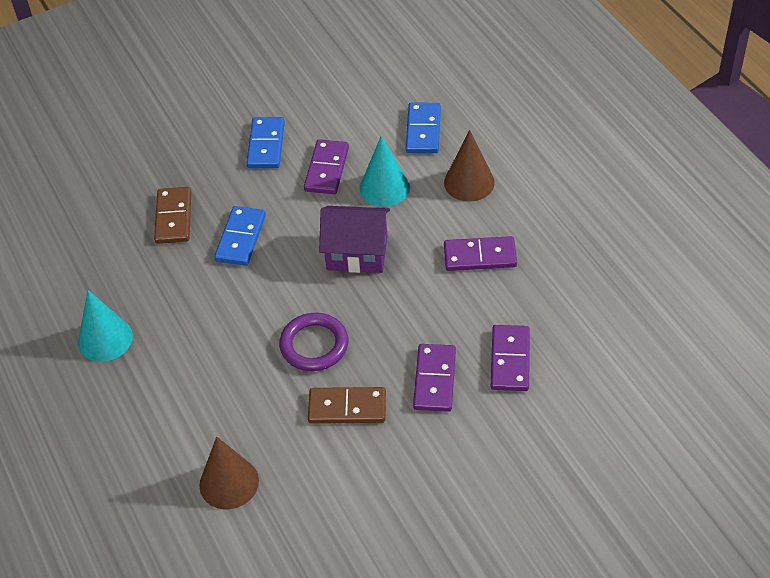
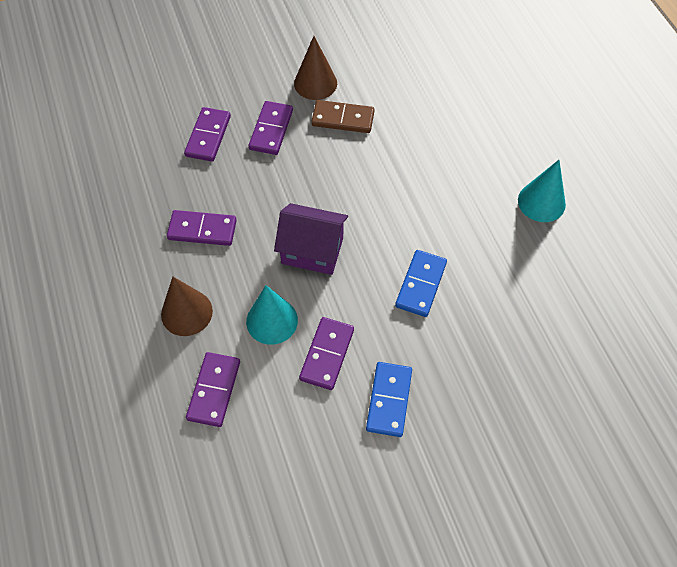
camera: 175 degrees left, 10 degrees up
brown domino [154,187,191,244] -> none
brown cone [199,436,259,509] -> brown cone moved to [294,36,337,100]
purple ring [279,313,348,371] -> none
blue domino [406,103,441,153] -> purple domino [186,352,240,427]

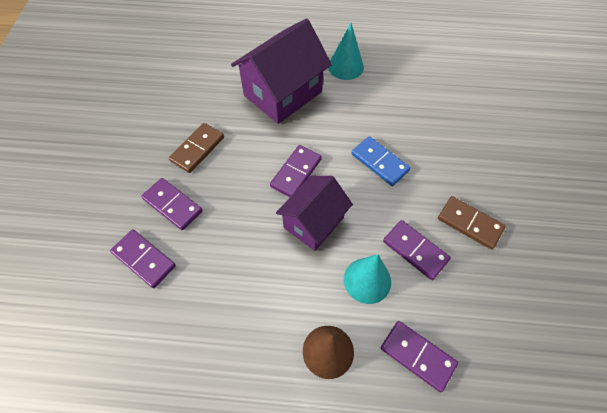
camera: 65 degrees left, 0 degrees up
purple domino [167,210,237,246] -> purple domino moved to [270,145,322,197]
brown cone [294,36,337,100] -> none
blue domino [366,362,412,437] -> brown domino [438,196,506,249]
none -> purple house [231,18,332,124]

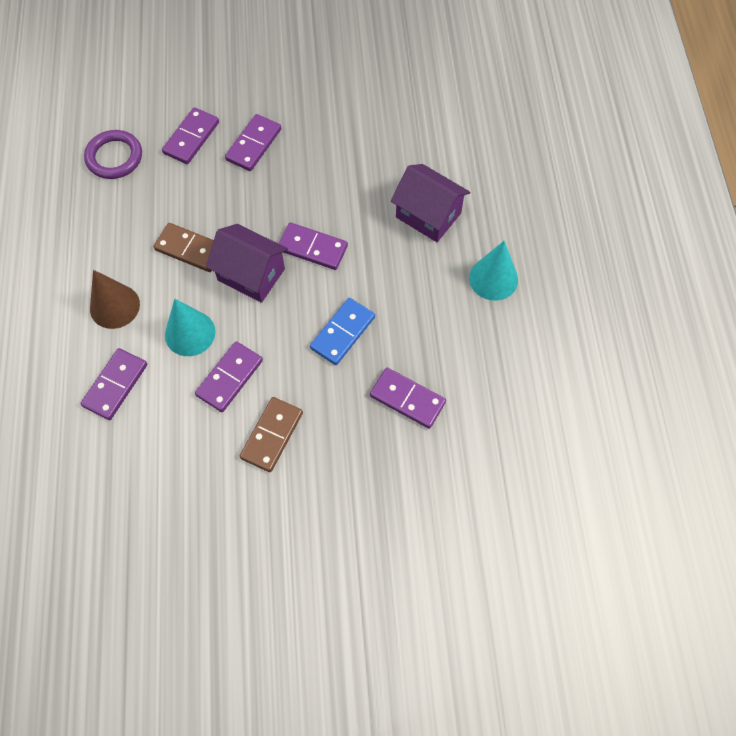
camera: 80 degrees right, 5 degrees up
brown domino [169,123,224,173] -> brown domino moved to [153,223,214,272]
purple house [231,18,332,124] -> purple house [391,164,470,242], size x0.66
none -> purple ring [84,130,142,179]
none -> purple domino [370,368,446,429]

